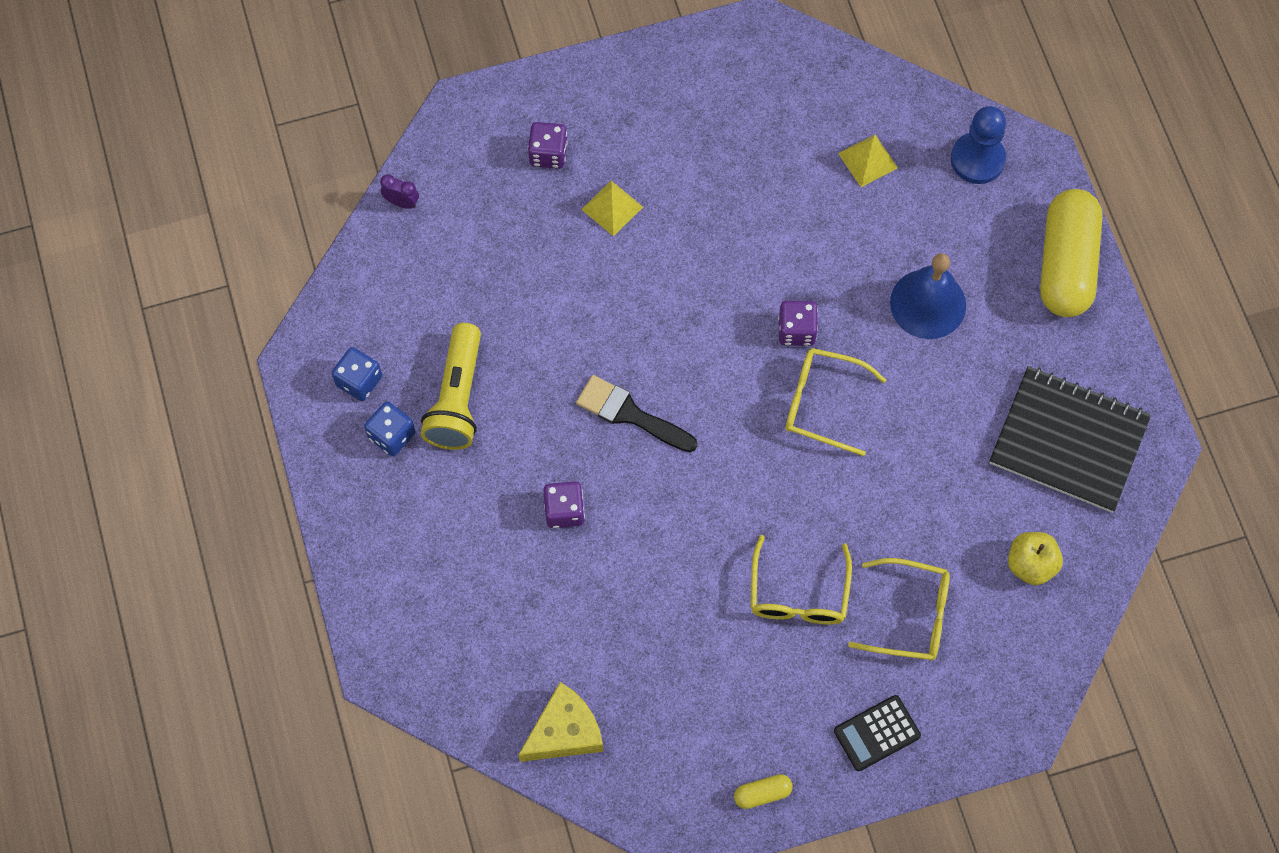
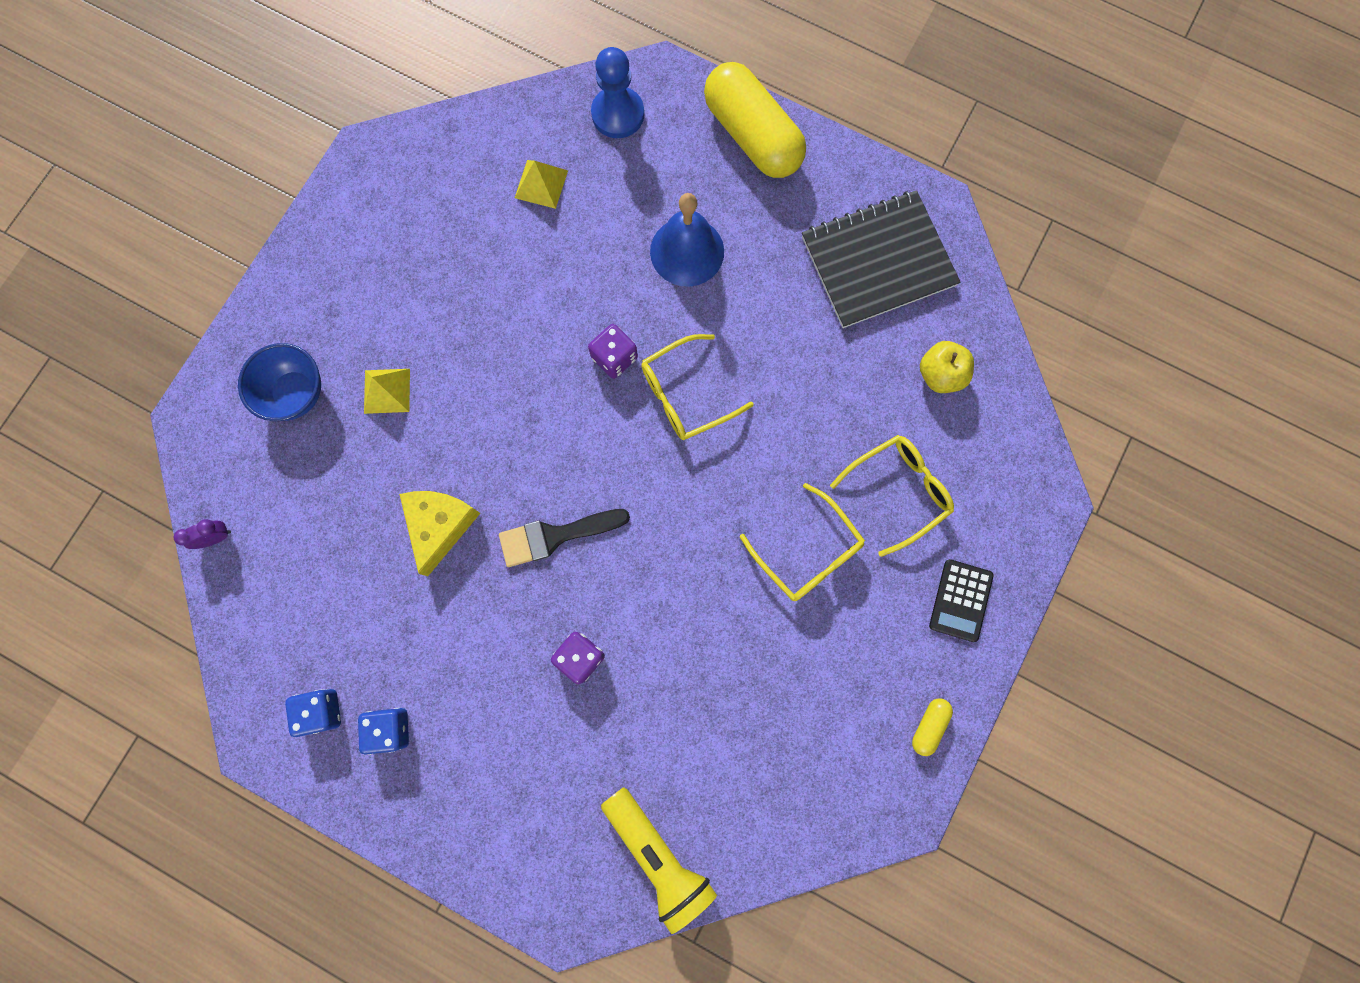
camera: 45 degrees left, 10 degrees up
yellow flashlight [421,323,481,450] -> yellow flashlight moved to [601,787,717,934]
yellow cheese [518,682,603,762] -> yellow cheese moved to [399,491,480,576]
purple dice [528,122,567,169] -> blue bowl [238,343,321,421]

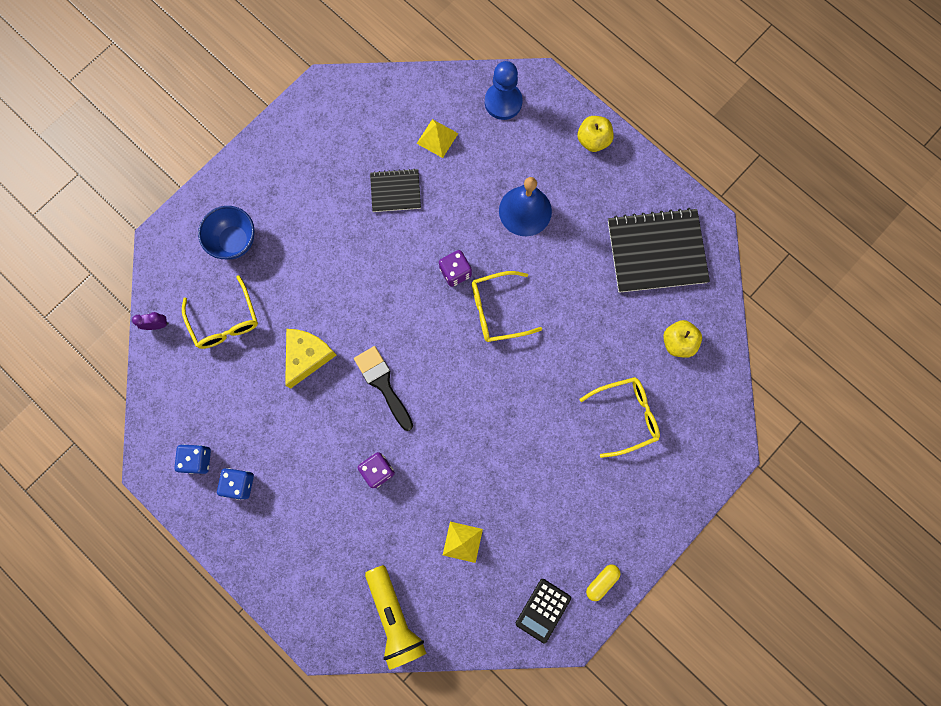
camera: 15 degrees right, 0 degrees up
yellow pyramid [364,369,410,414] -> yellow pyramid moved to [443,522,483,563]
black brush [499,509,630,567] -> black brush turned 60 degrees clockwise [354,346,413,431]
yellow capsule [704,62,806,178] -> yellow apple [577,116,614,152]
yellow glasses [740,483,865,601] -> yellow glasses moved to [182,275,258,349]
black calculator [929,559,994,642] -> black calculator moved to [516,579,571,643]
none -> black notebook [370,169,421,212]

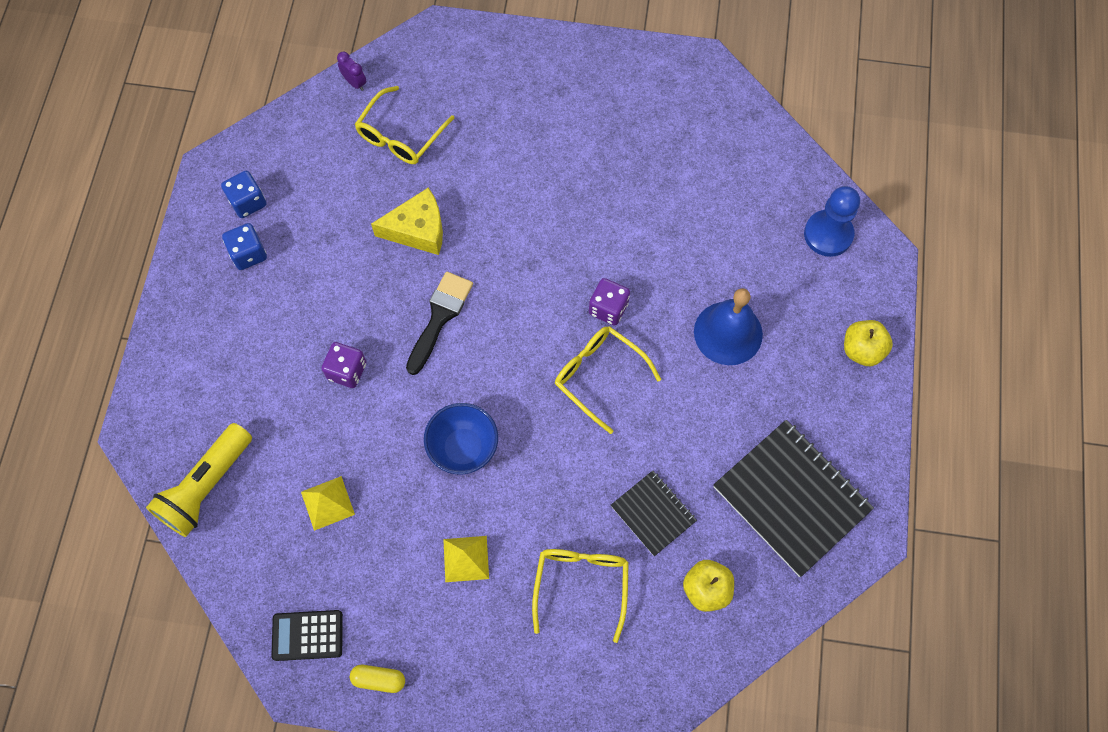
camera: 55 degrees right, 10 degrees down
blue bowl [198,206,255,259] -> blue bowl moved to [424,403,498,474]
black notebook [370,169,421,212] -> black notebook moved to [611,471,697,556]
yellow pyramid [417,119,458,158] -> yellow pyramid moved to [443,536,489,582]
yellow glasses [579,377,660,458] -> yellow glasses turned 120 degrees counterclockwise [532,549,629,643]

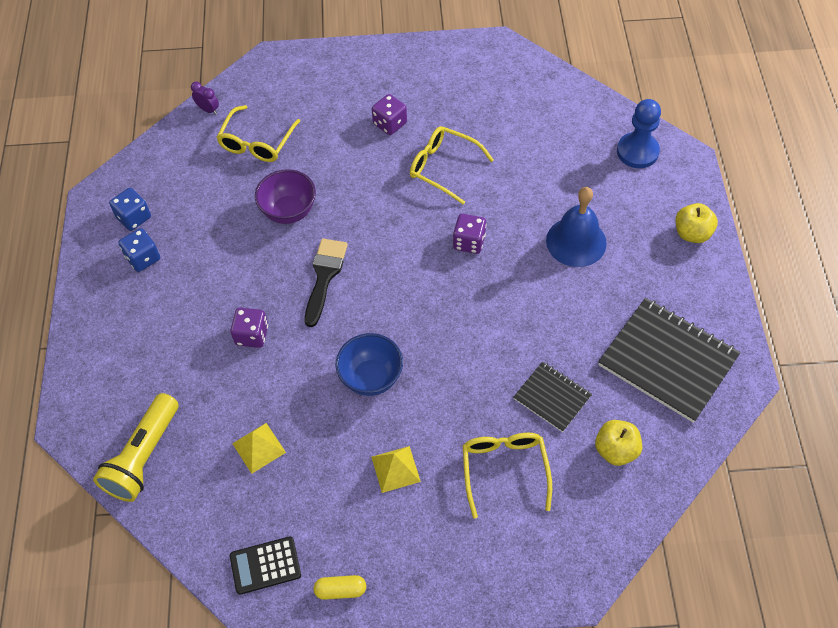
camera: 10 degrees left, 10 degrees down
yellow cheese [371,187,443,255] -> purple bowl [255,169,316,224]
yellow glasses [555,326,661,434] -> yellow glasses moved to [410,126,494,205]
none -> purple dice [372,94,407,135]

